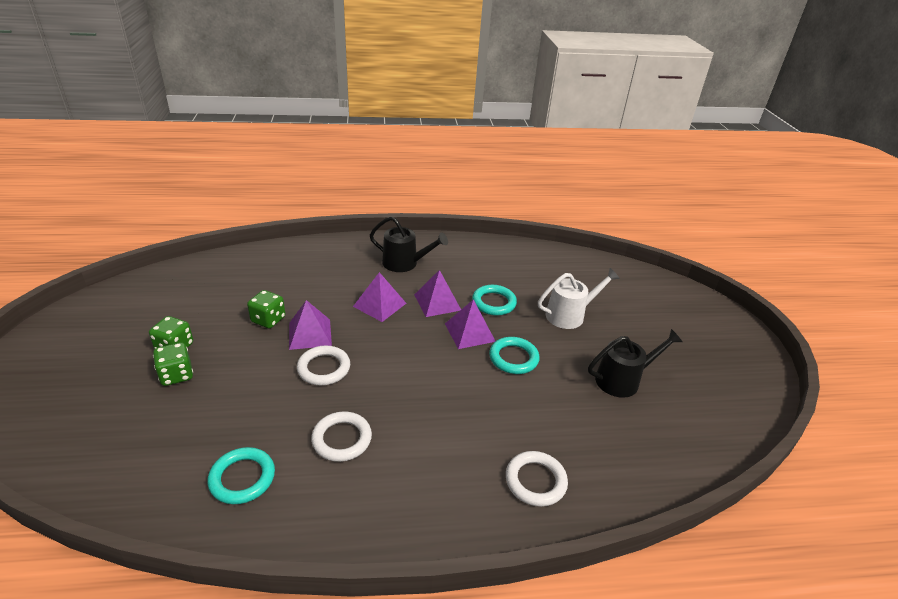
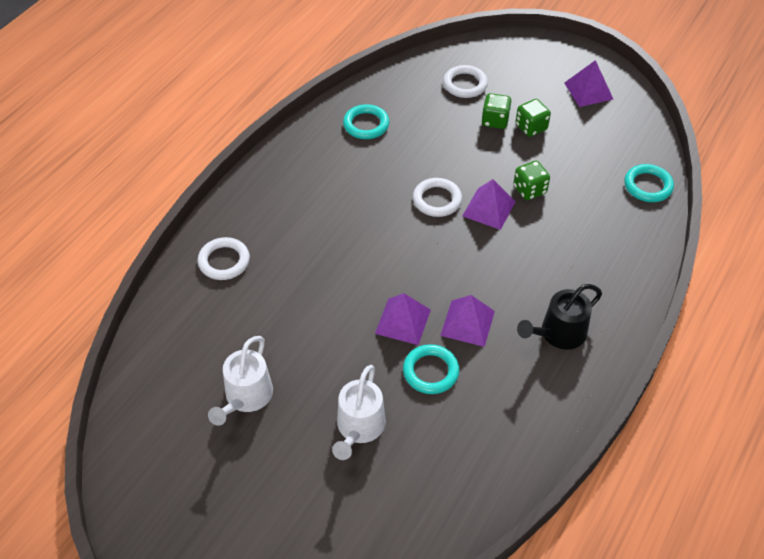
camera: 130 degrees right, 15 degrees up
white ring [311,411,372,462] -> white ring moved to [443,65,488,98]
purple pyramid [353,272,406,322] -> purple pyramid moved to [564,60,613,107]
turquoise ring [489,337,539,374] -> turquoise ring moved to [624,164,674,202]
black watering can [588,329,682,398] -> white watering can [208,336,273,426]

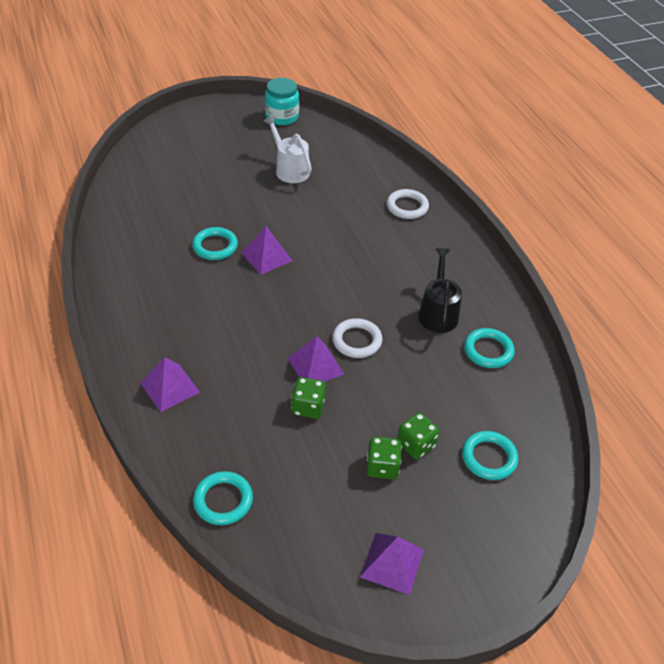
camera: 125 degrees right, 5 degrees down
white watering can [332,365,386,460] -> none
purple pyramid [440,295,495,347] -> purple pyramid moved to [140,358,200,412]
white ring [443,65,488,98] -> turquoise ring [462,431,518,480]
black watering can [517,284,602,350] -> black watering can moved to [418,248,462,333]
none -> turquoise jar [265,78,299,125]

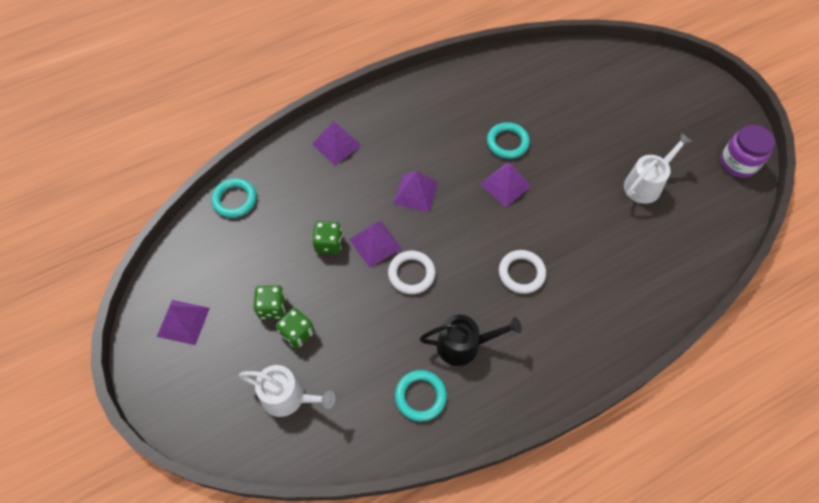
camera: 85 degrees right, 15 degrees up
turquoise jar [265,78,299,125] -> purple jar [720,125,775,178]
white ring [387,189,429,219] -> white ring moved to [499,250,546,294]
turquoise ring [462,431,518,480] -> white watering can [239,365,336,417]
none -> purple pyramid [393,171,438,212]

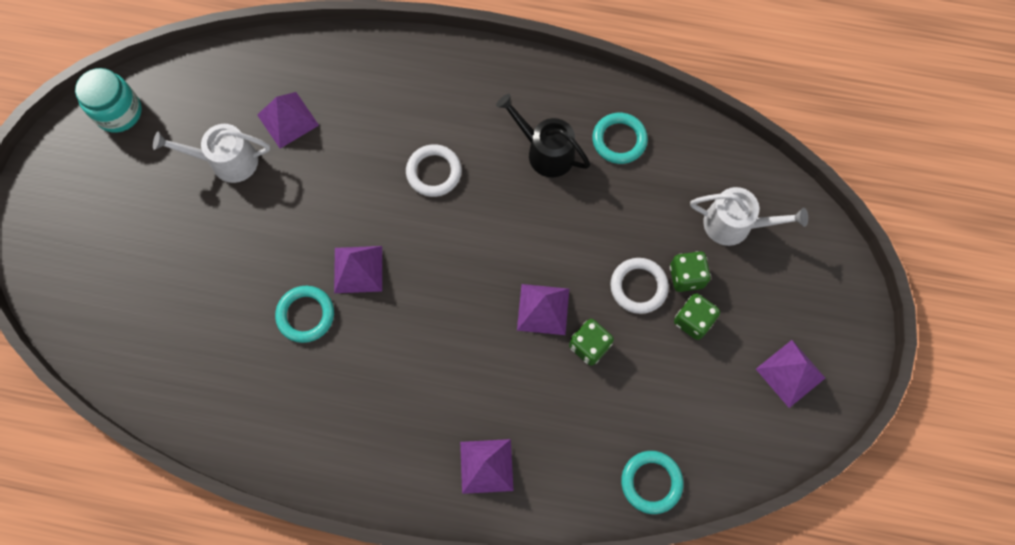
camera: 140 degrees left, 10 degrees up
white watering can [239,365,336,417] -> white watering can turned 135 degrees clockwise [690,187,808,246]
white ring [388,251,435,294] -> white ring moved to [610,258,669,314]
purple pyramid [393,171,438,212] -> purple pyramid moved to [257,92,319,149]
purple jar [720,125,775,178] -> turquoise jar [75,68,142,133]

